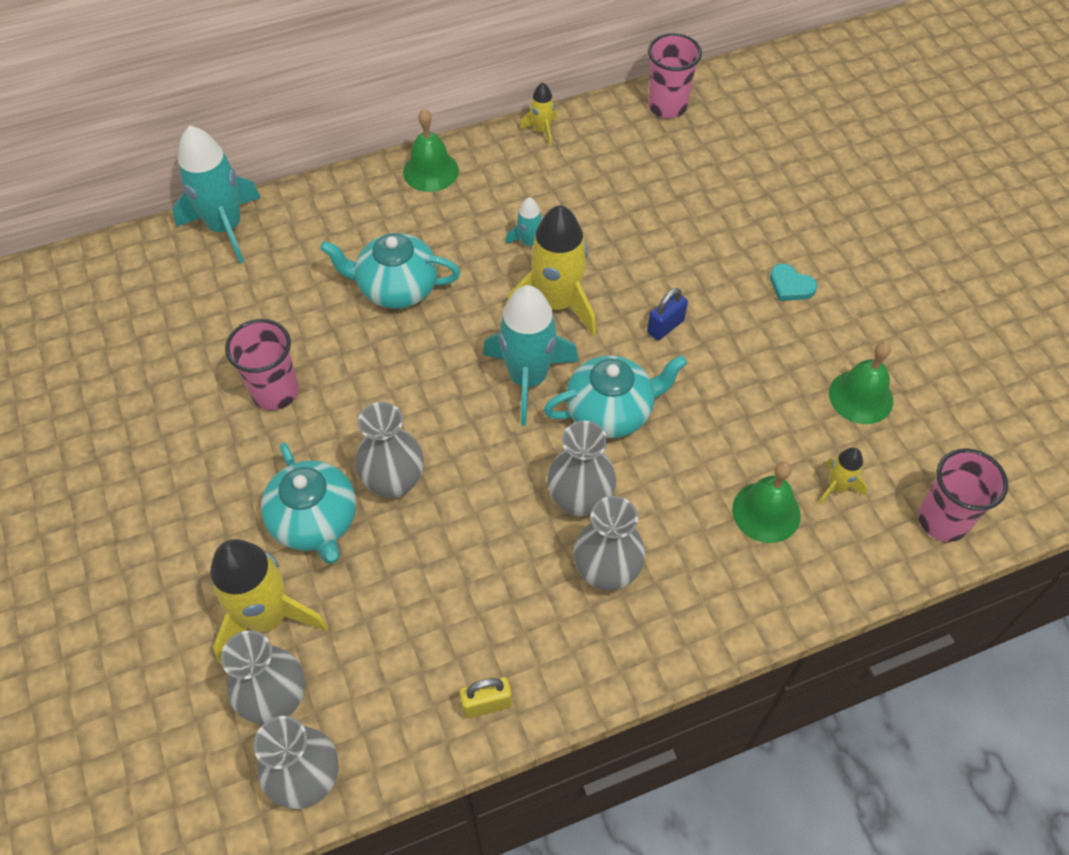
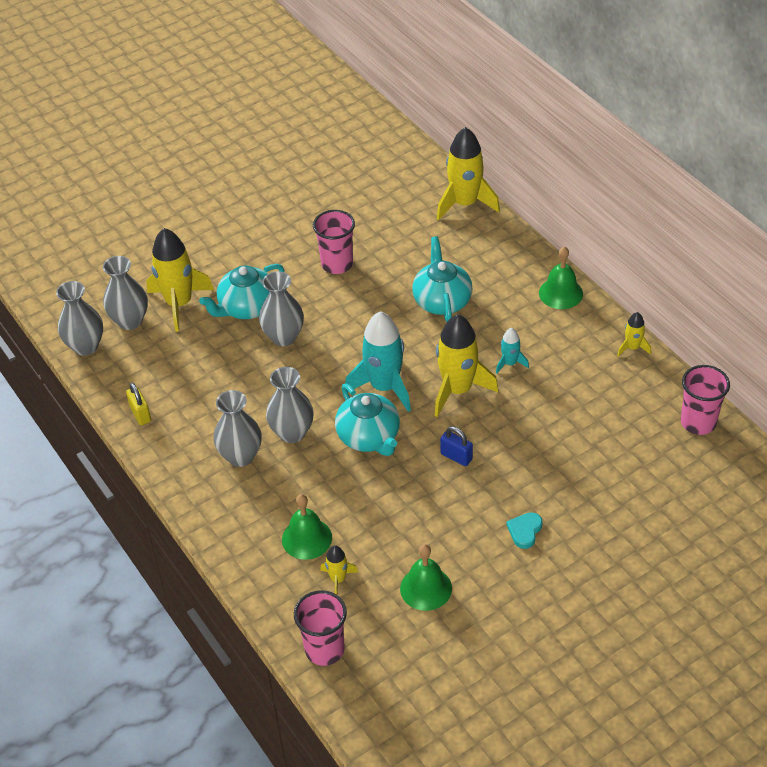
camera: 80 degrees right, 10 degrees down
turquoise rocket [172,125,261,263] -> yellow rocket [437,127,500,221]

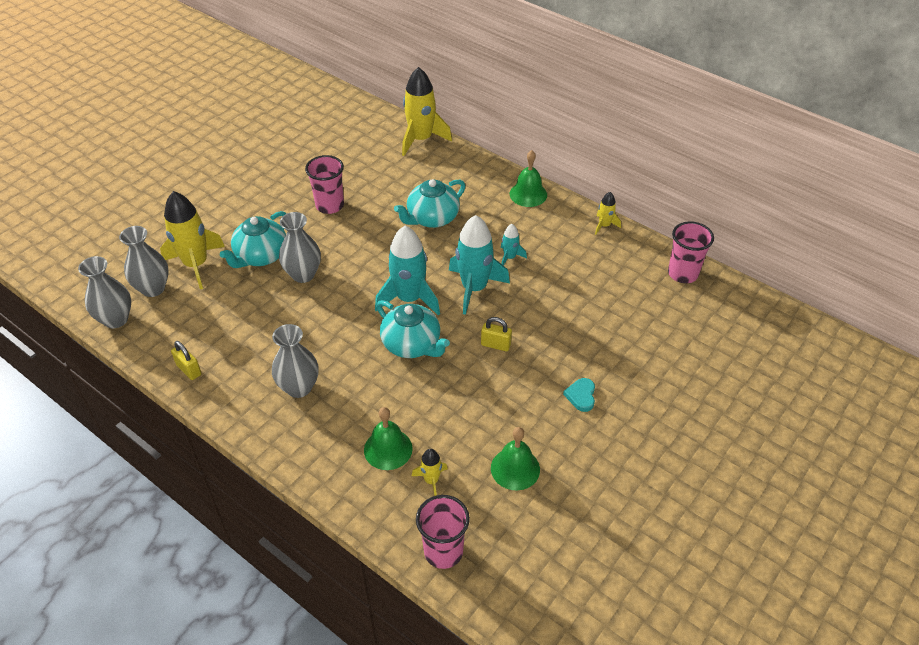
camera: 20 degrees left, 0 degrees up
grey vase [266,367,314,443] -> none
turquoise teapot [412,236,472,322] -> turquoise teapot turned 105 degrees counterclockwise [394,179,466,228]
yellow rocket [435,314,499,417] -> turquoise rocket [449,215,510,315]
blue padlock [440,427,473,466] -> yellow padlock [481,317,512,351]

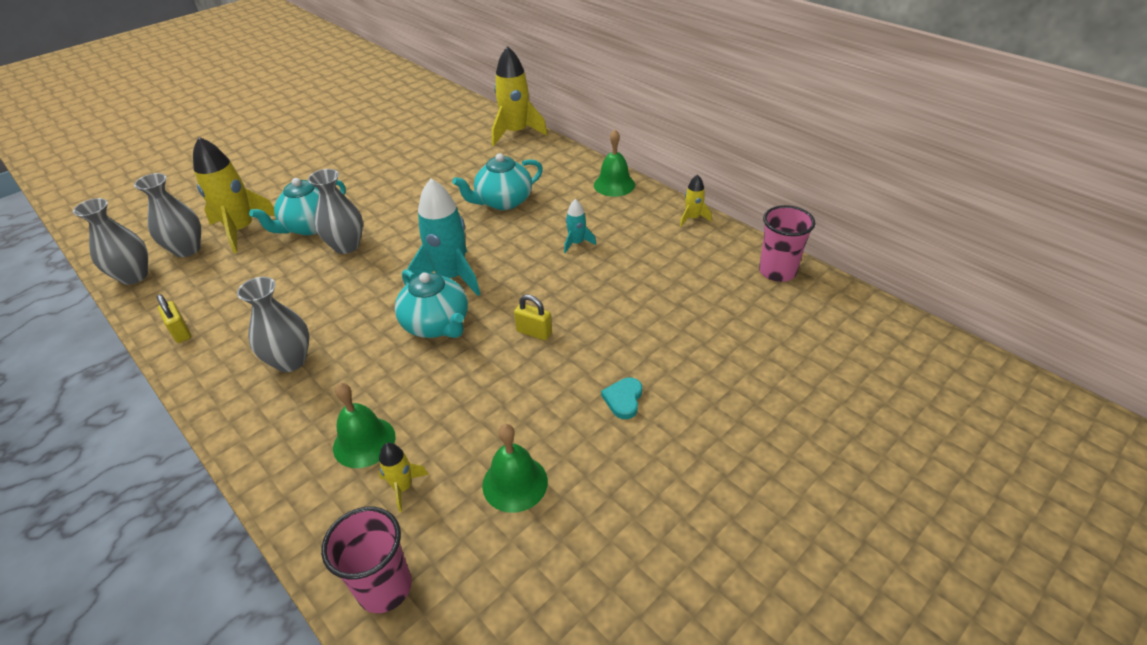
camera: 10 degrees right, 5 degrees down
pink cup [305,155,344,214] -> none
turquoise rocket [449,215,510,315] -> none

